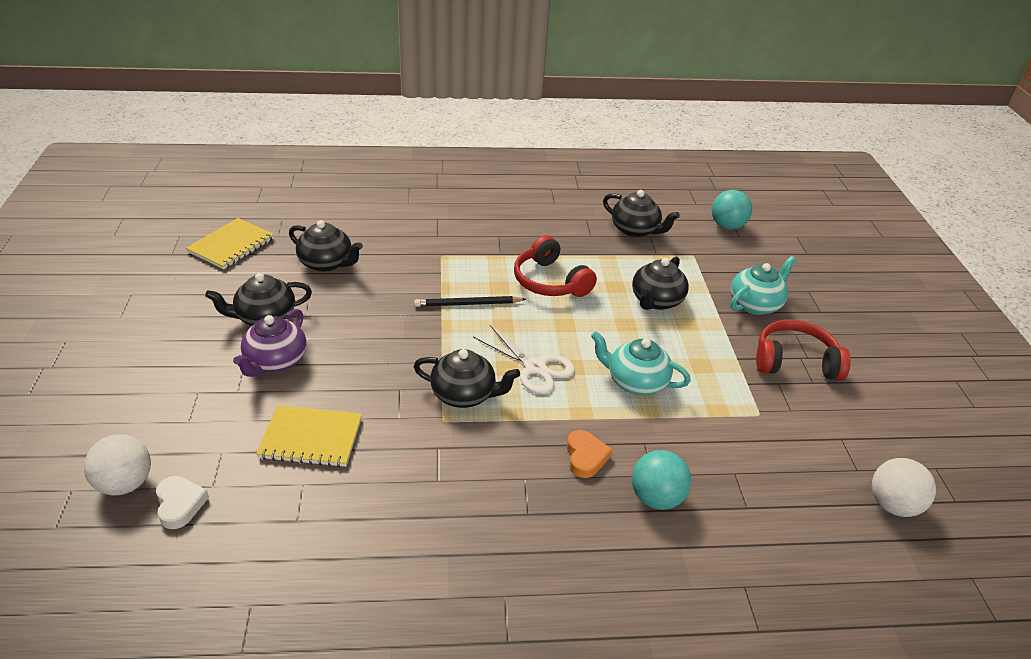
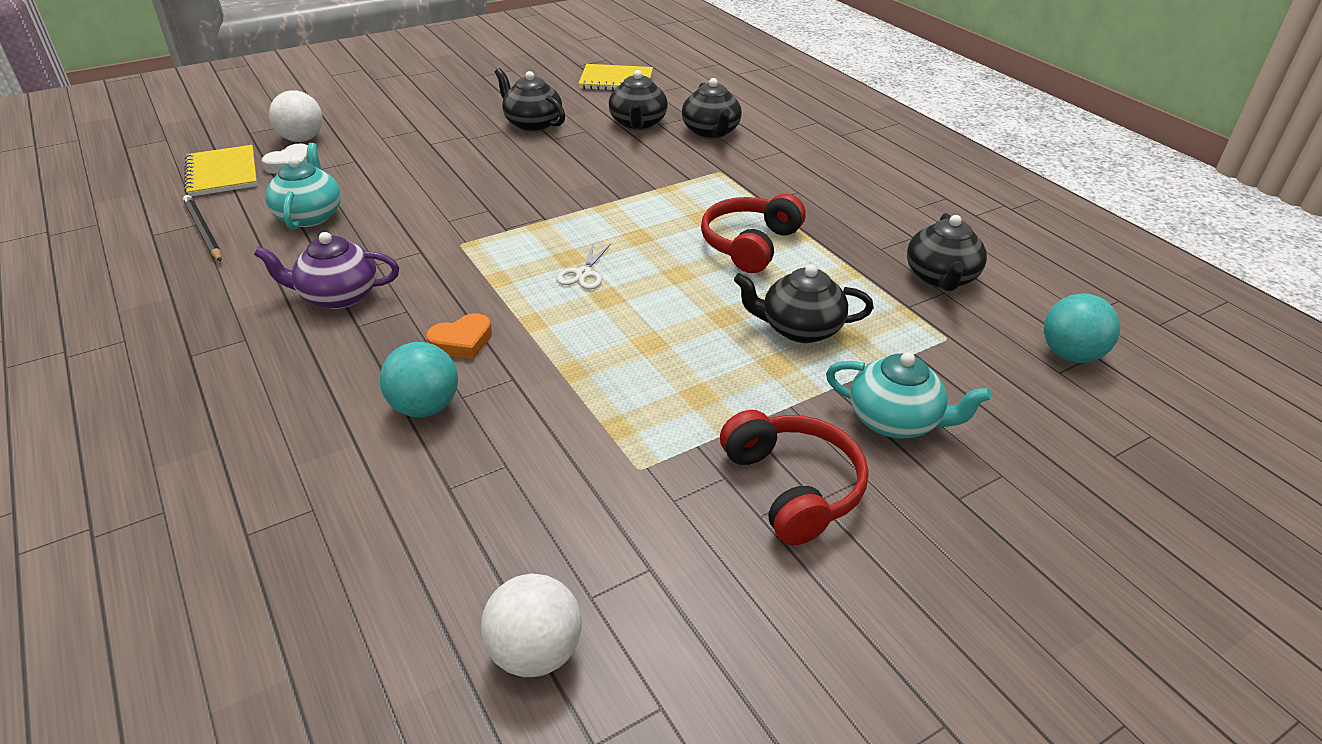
camera: 65 degrees right, 0 degrees up
purple teapot [233,309,306,377] -> purple teapot moved to [254,232,399,309]
yellow notebook [256,405,362,467] -> yellow notebook moved to [184,145,257,197]
black teapot [413,349,520,408] -> black teapot moved to [682,78,742,139]
black pencil [414,296,526,307] -> black pencil moved to [183,195,222,262]
white scissors [473,325,575,394] -> white scissors [557,242,611,289], size x0.62
turquoise teapot [591,331,691,395] -> turquoise teapot moved to [265,143,341,230]

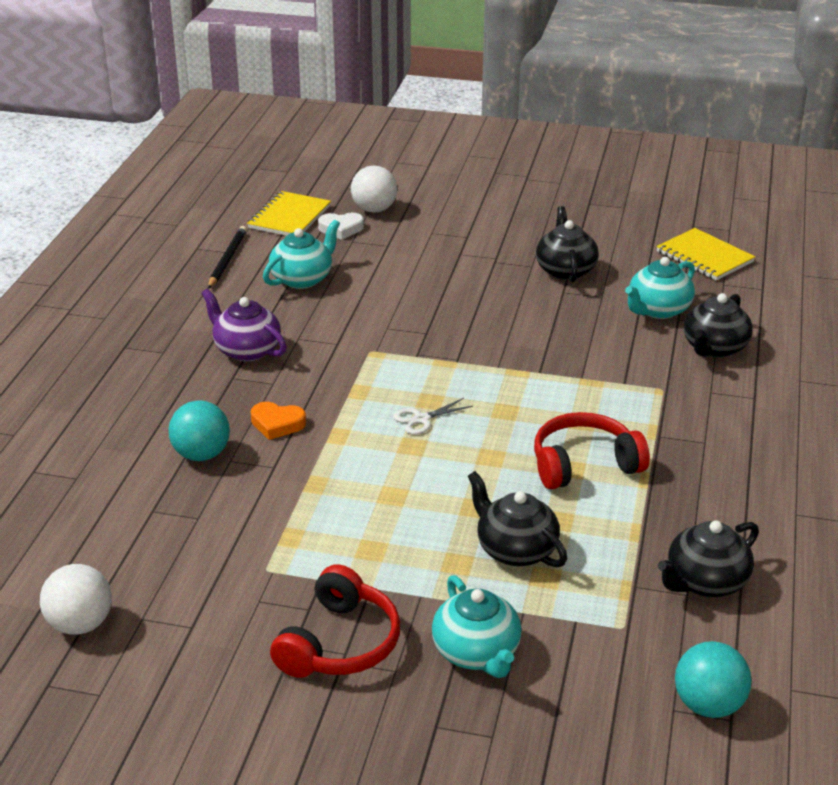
camera: 45 degrees right, 5 degrees down
black teapot [609,70,668,130] -> turquoise teapot [625,257,695,319]

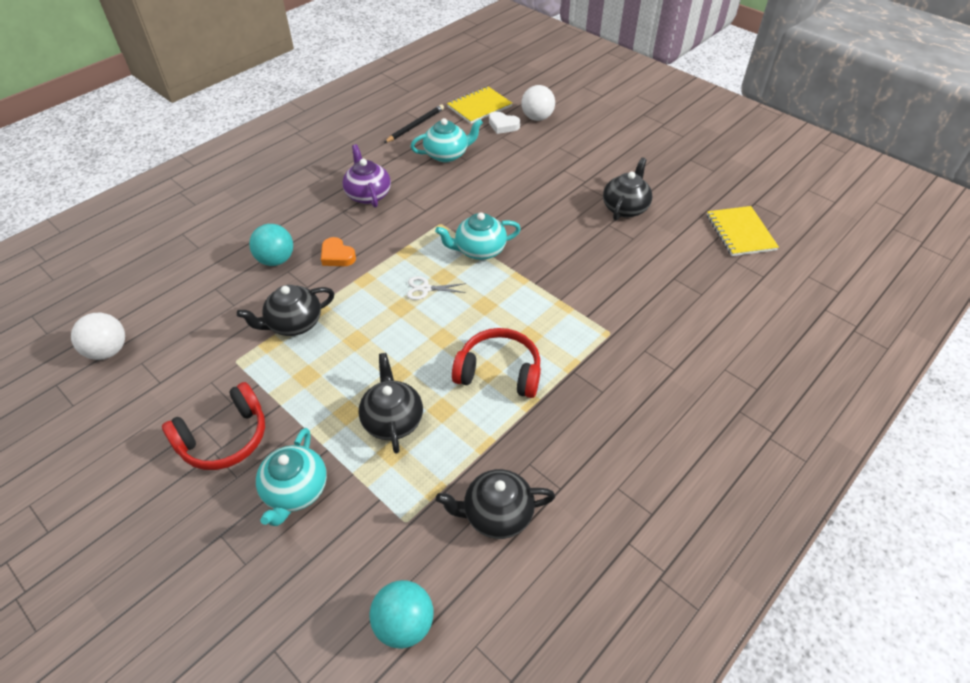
camera: 30 degrees right, 15 degrees up
turquoise teapot [625,257,695,319] -> turquoise teapot moved to [435,212,521,260]
black teapot [684,293,753,358] -> black teapot moved to [237,285,334,336]

